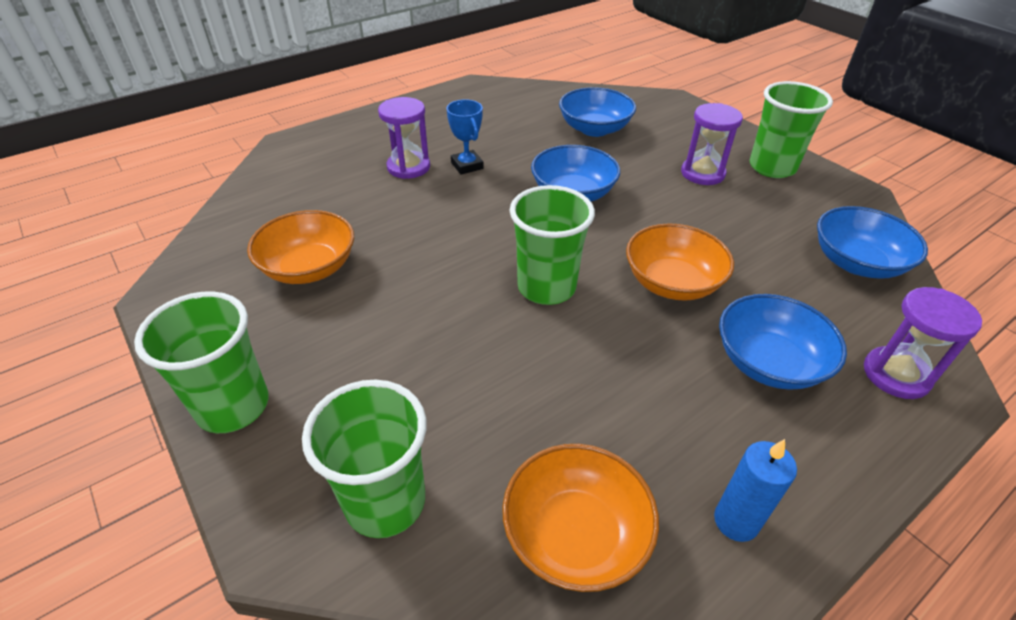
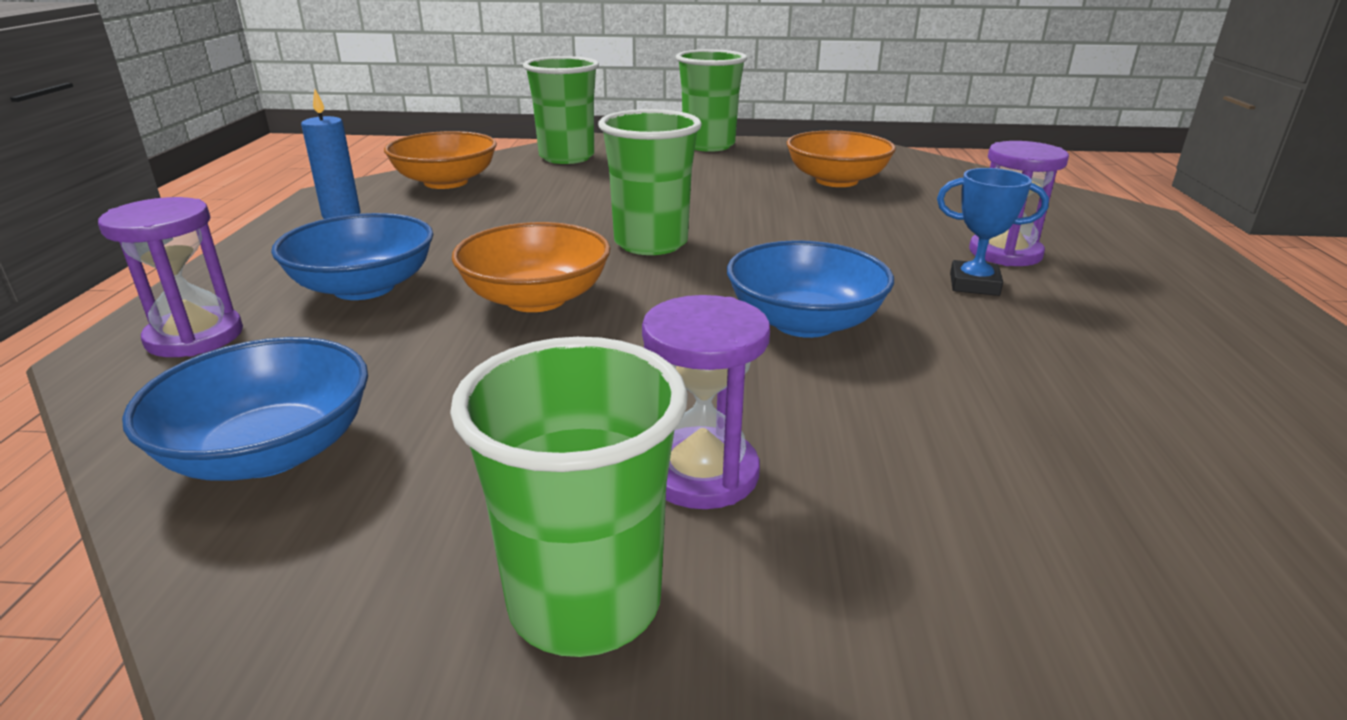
camera: 130 degrees right, 15 degrees down
blue bowl [559,87,636,137] -> none

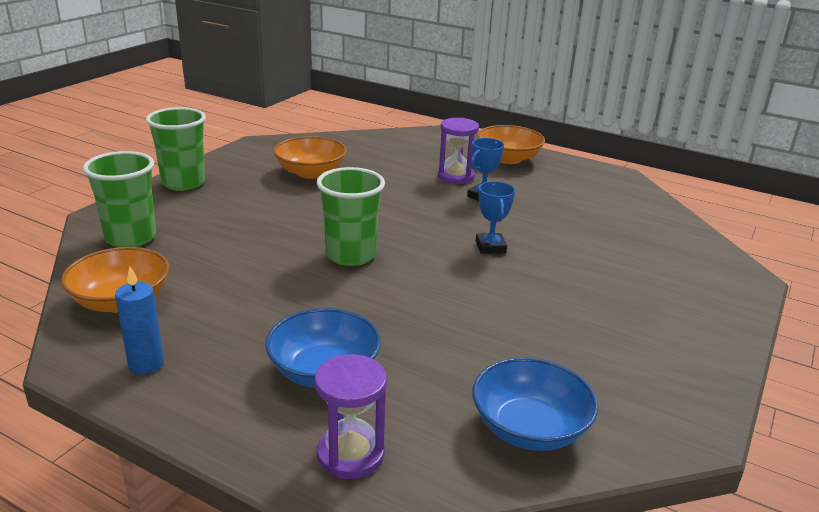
camera: 65 degrees left, 0 degrees up
green cup [450,337,688,657] -> none
orange bowl [452,222,610,312] -> orange bowl moved to [477,125,545,164]
purple hourglass [642,295,770,509] -> none
blue bowl [727,240,894,338] -> blue trophy [476,181,515,254]

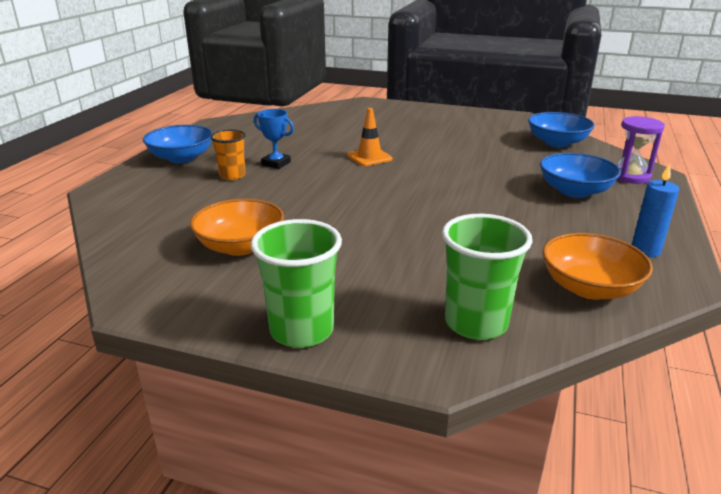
camera: 100 degrees left, 0 degrees up
green cup [317,167,385,266] -> none
purple hourglass [437,118,479,184] -> orange cup [210,130,246,180]
blue trophy [476,181,515,254] -> orange traffic cone [347,108,393,166]
orange bowl [477,125,545,164] -> blue bowl [143,125,213,163]

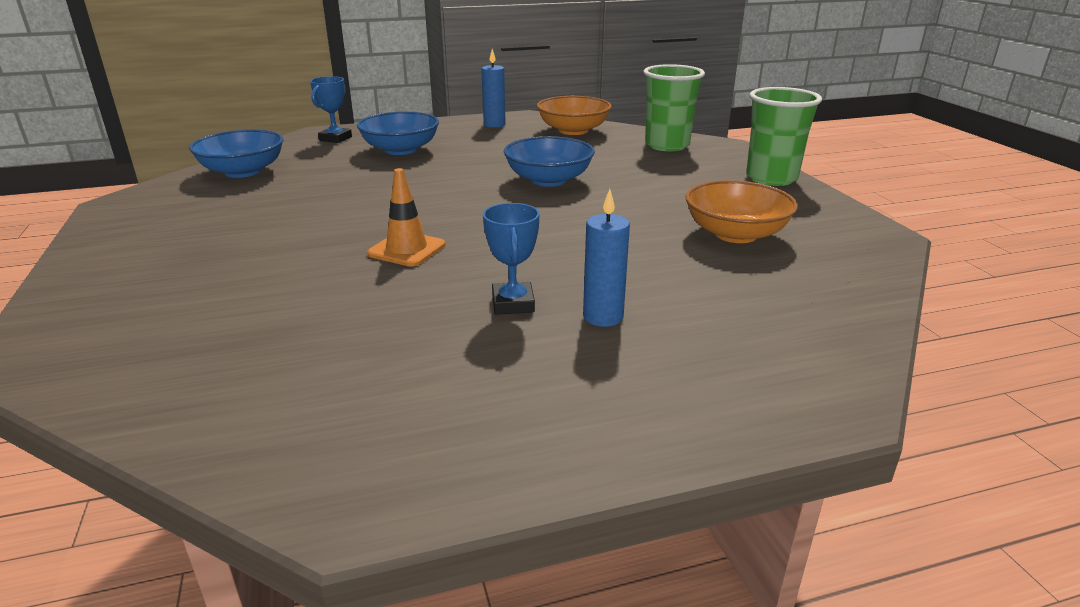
camera: 125 degrees left, 0 degrees up
blue bowl [143,125,213,163] -> blue bowl moved to [504,136,595,187]
orange cup [210,130,246,180] -> blue candle [583,189,630,327]
purple hourglass [617,116,665,184] -> blue trophy [310,76,352,143]

